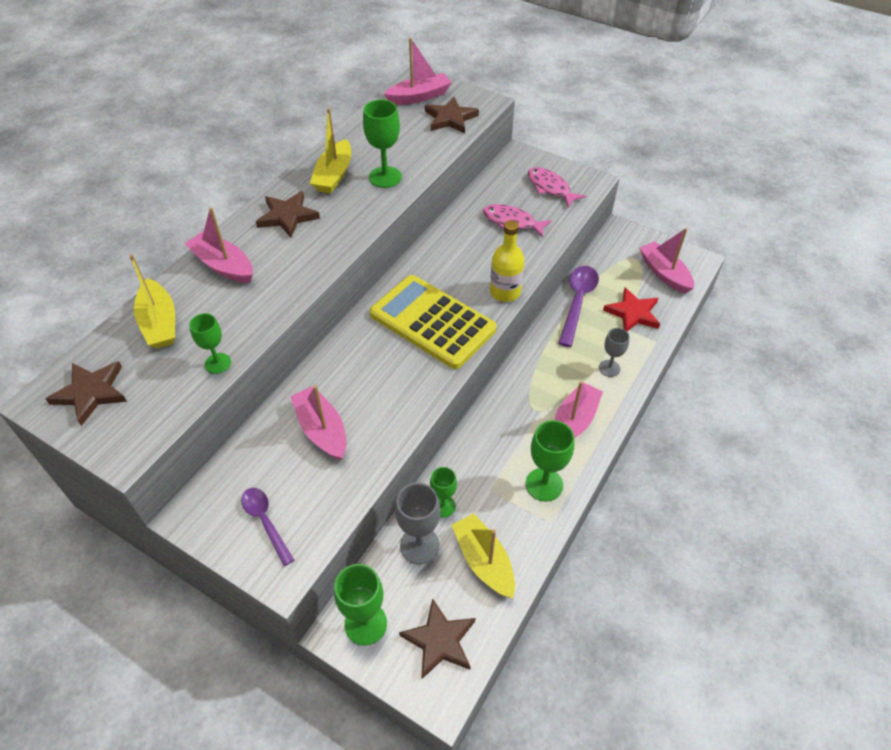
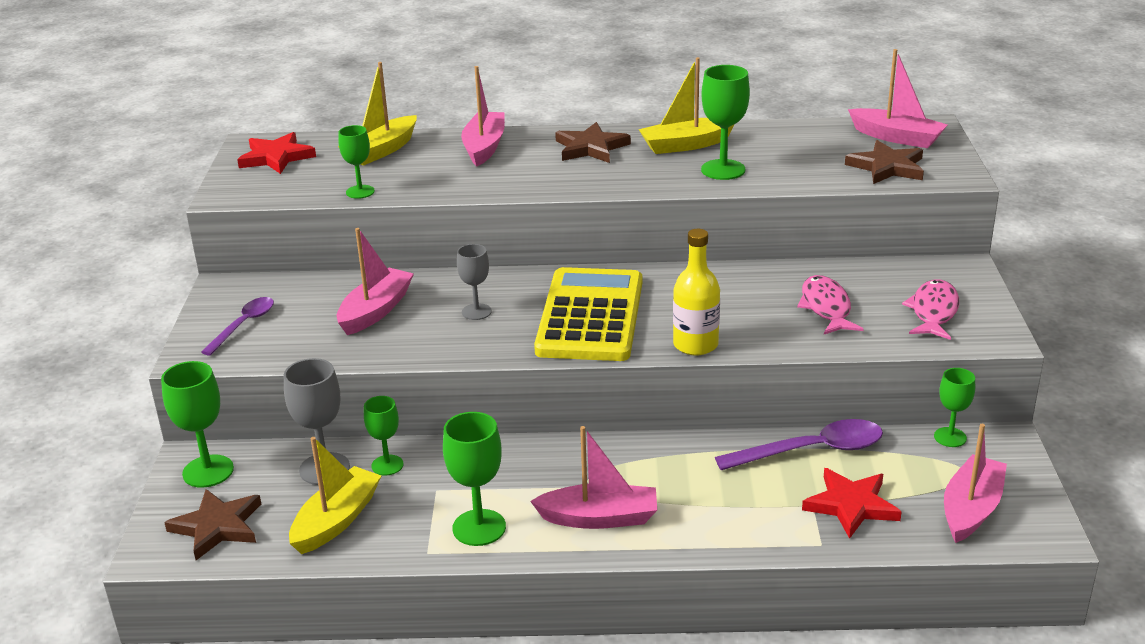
camera: 60 degrees right, 20 degrees down
brown star [46,361,127,426] -> red star [237,132,316,174]
grey goblet [599,328,630,377] -> grey goblet moved to [457,244,492,320]
none -> green goblet [934,368,975,447]

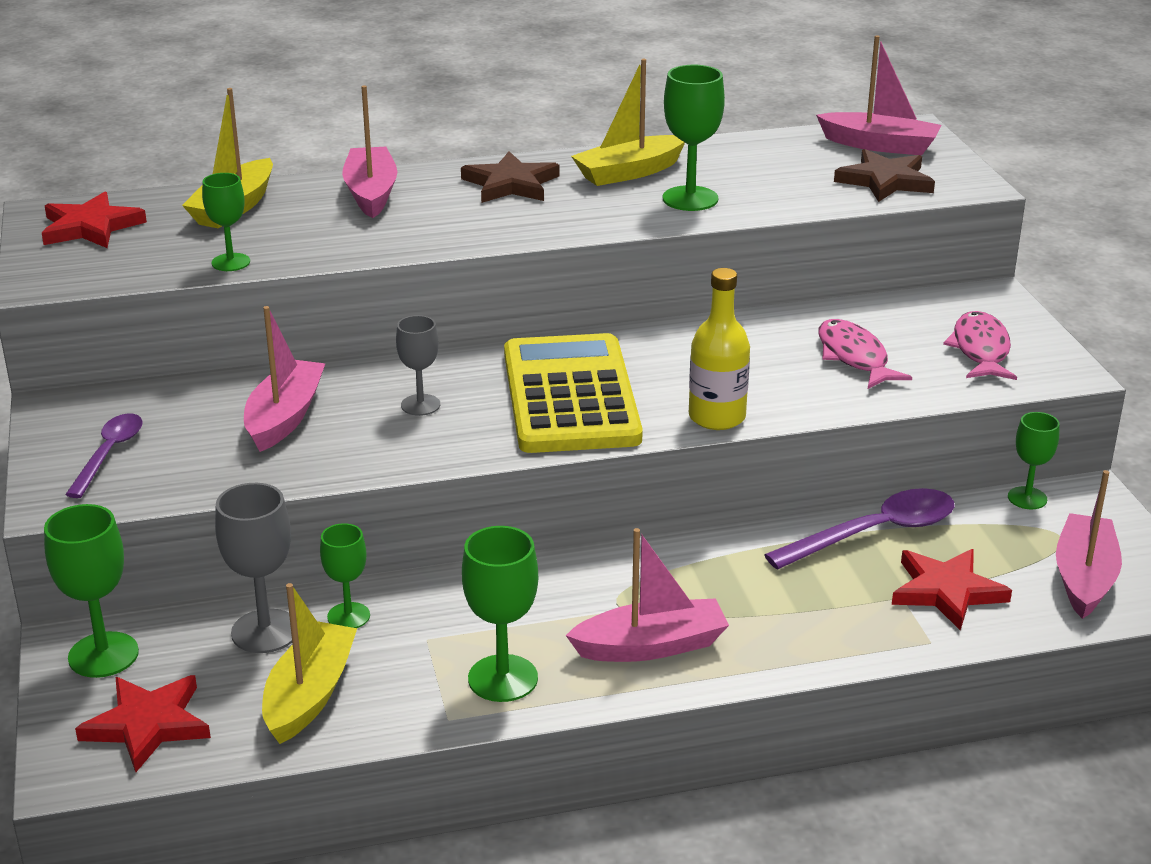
camera: 15 degrees left, 0 degrees up
brown star [164,489,261,560] -> red star [75,675,211,772]

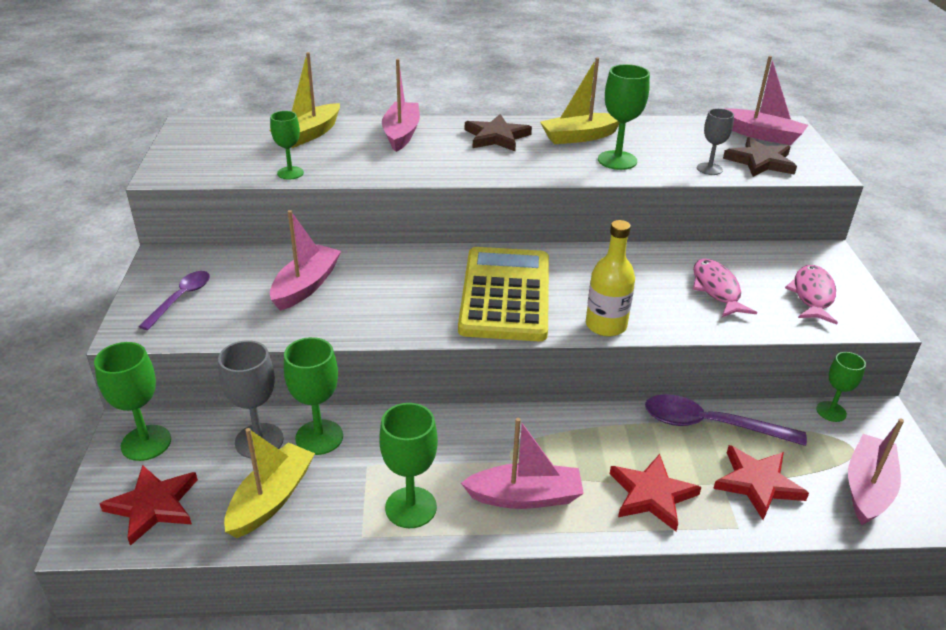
camera: 10 degrees right, 5 degrees up
red star [42,192,147,248] -> red star moved to [610,454,702,531]
green goblet [320,523,370,628] -> green goblet [284,337,343,455], size x1.57
grey goblet [396,315,440,416] -> grey goblet moved to [697,108,734,175]
purple spoon [764,488,955,570] -> purple spoon turned 150 degrees counterclockwise [645,394,807,446]

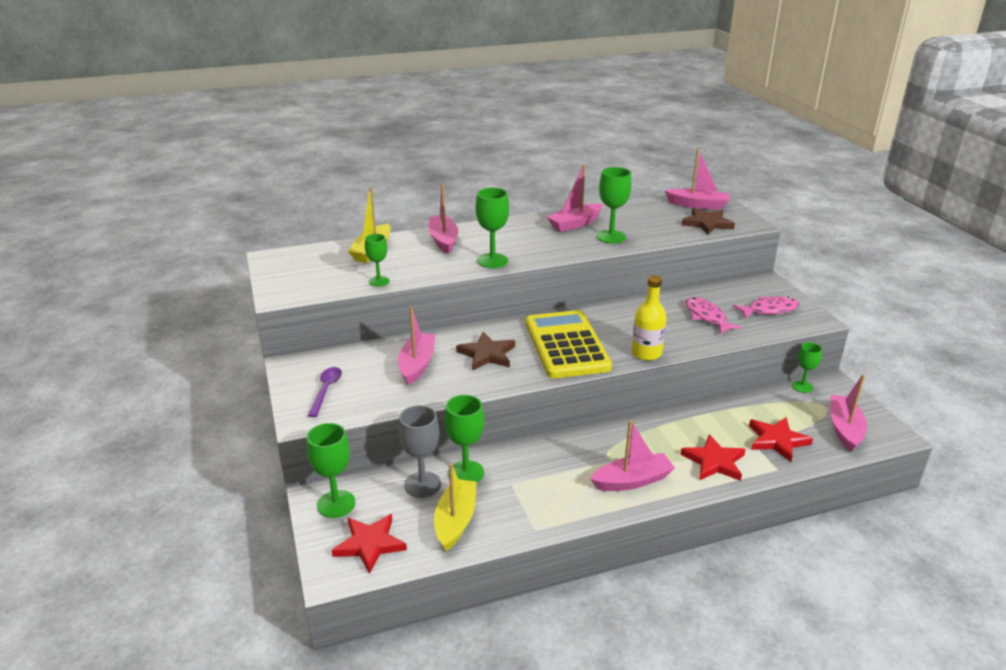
camera: 15 degrees left, 5 degrees down
green goblet [379,403,438,528] -> green goblet moved to [476,188,509,268]
brown star [465,114,532,151] -> brown star moved to [456,332,515,371]
yellow boat [540,57,620,144] -> pink boat [547,165,603,232]
purple spoon [645,394,807,446] -> none
grey goblet [697,108,734,175] -> none
pink fish [785,265,838,324] -> pink fish turned 75 degrees clockwise [733,296,800,319]

